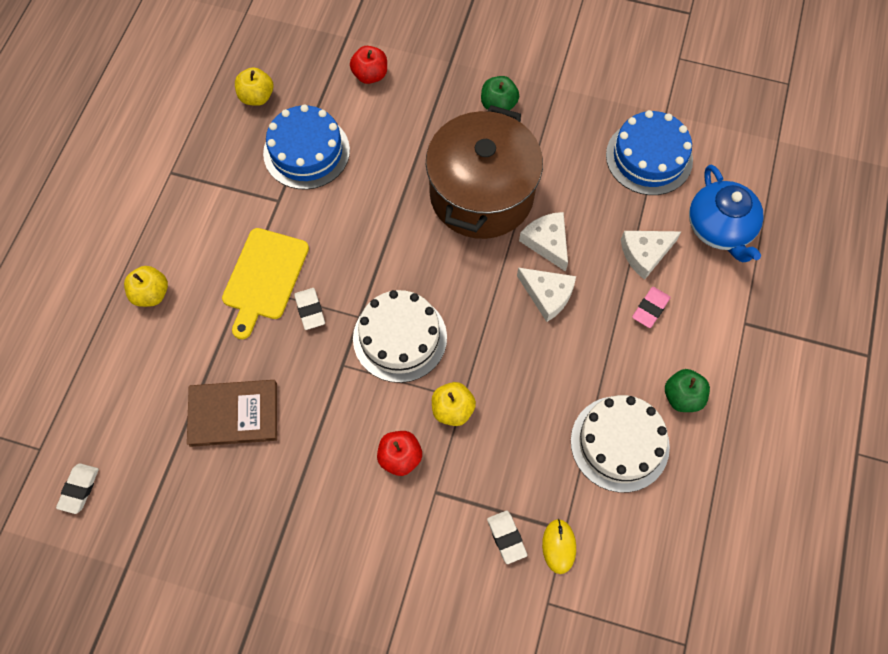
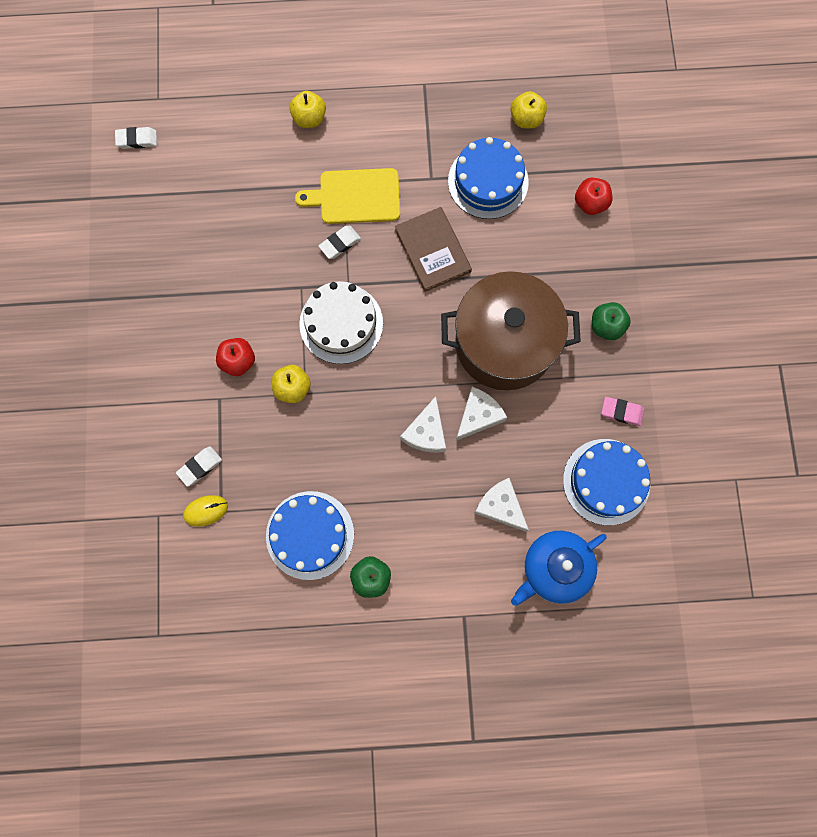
camera: 70 degrees right, 10 degrees up
brown book [187,380,277,447] -> brown book moved to [395,207,472,292]
white cake [571,395,670,493] -> blue cake [266,491,354,580]
pink eraser [632,287,671,328] -> pink eraser moved to [601,397,644,426]

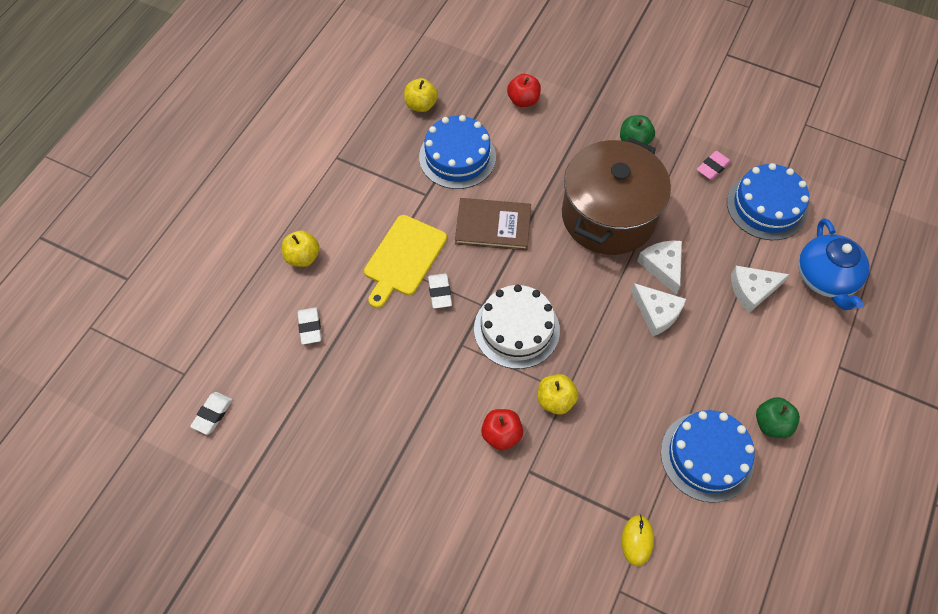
camera: 60 degrees left, 15 degrees down
white eraser [176,447,222,487] -> white eraser moved to [298,307,322,345]

